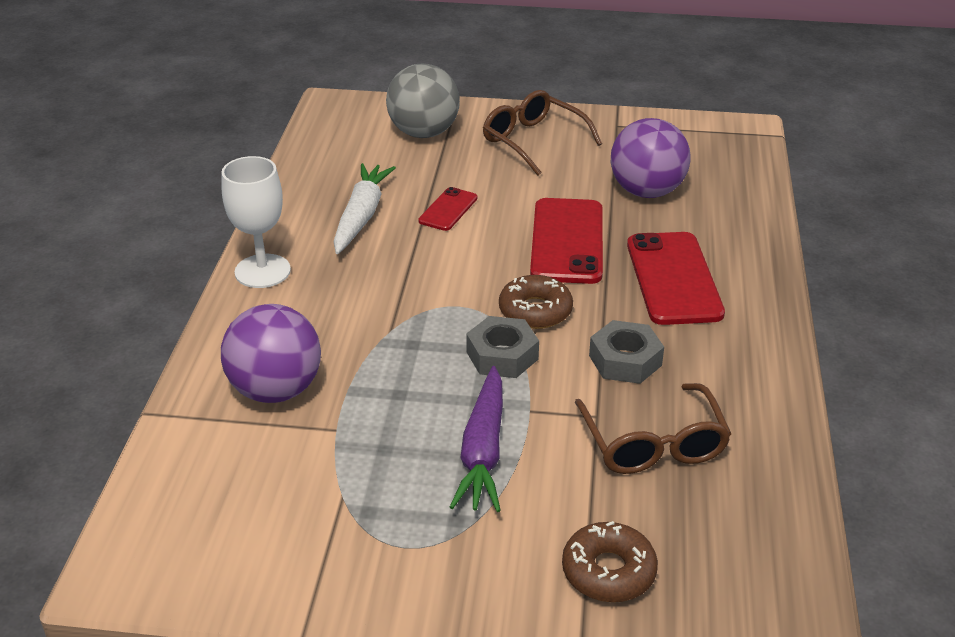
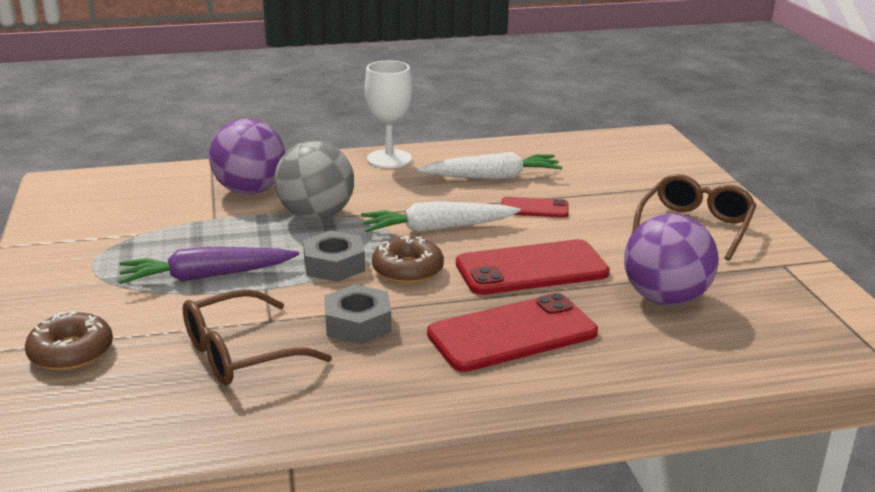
camera: 70 degrees right, 10 degrees down
grey ball [386,63,460,138] -> grey ball moved to [274,141,354,220]
none -> white carrot [361,201,521,232]

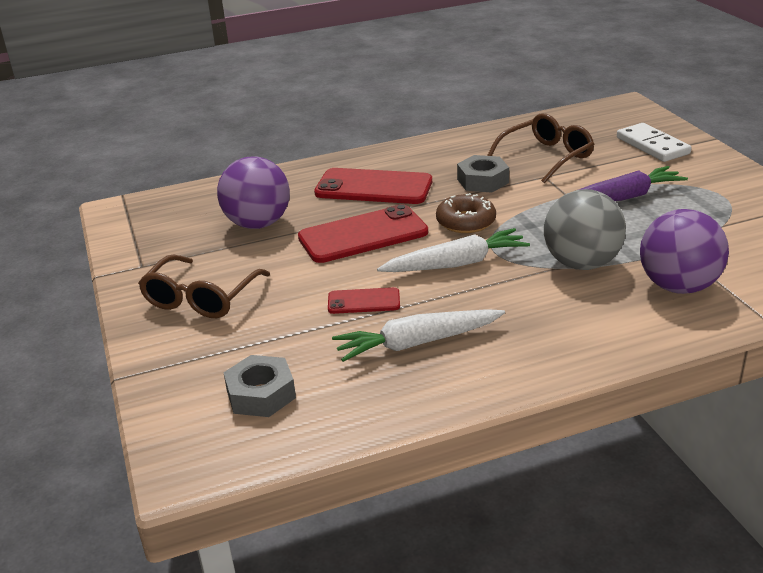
camera: 175 degrees right, 5 degrees up
brown donut [25,311,113,370] -> white domino [617,123,692,162]
grey nut [303,230,365,282] -> grey nut moved to [223,355,296,417]
white goblet [365,61,412,168] -> none
red phone [427,293,598,372] -> red phone turned 45 degrees clockwise [314,168,432,204]

